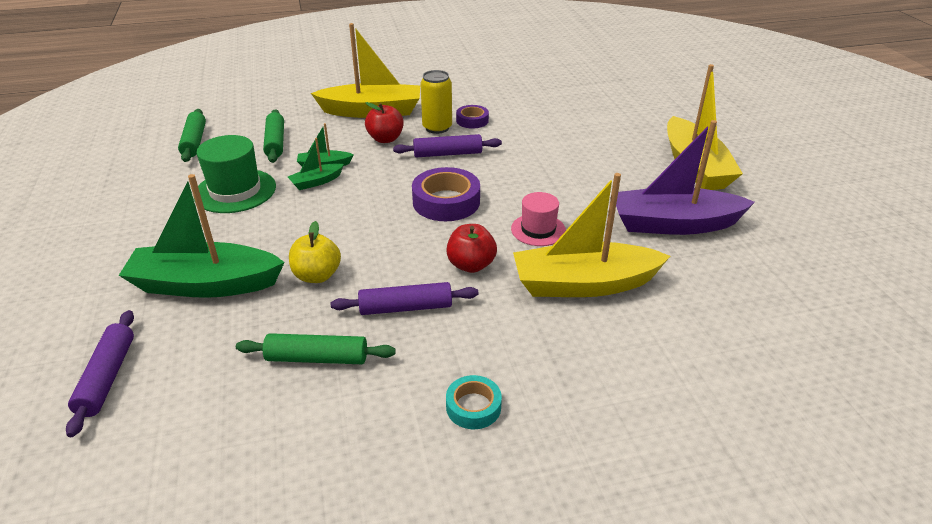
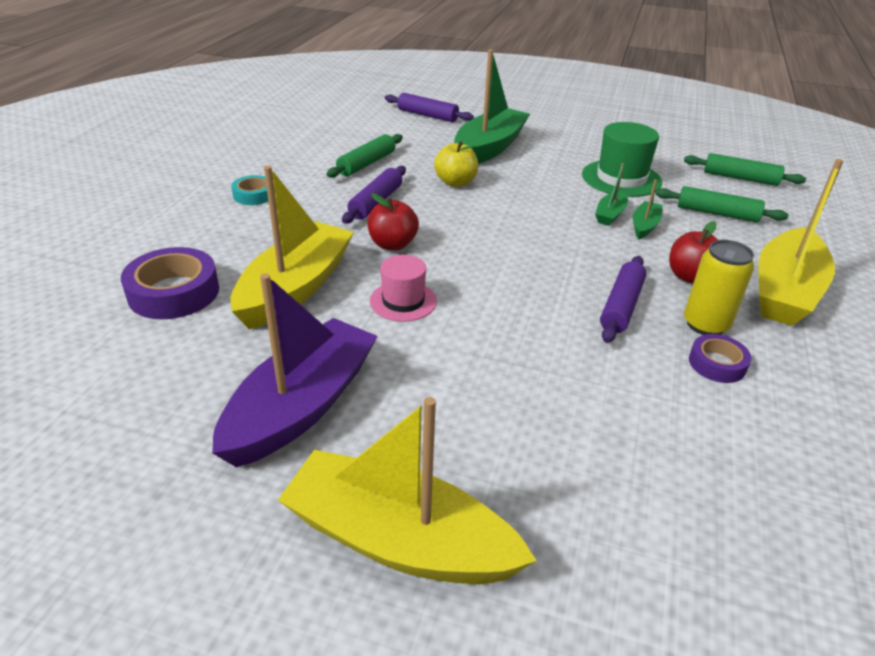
camera: 120 degrees right, 0 degrees up
green boat [288,138,344,190] -> green boat turned 150 degrees counterclockwise [595,163,628,226]
purple tape [412,167,480,221] -> purple tape moved to [121,247,219,319]

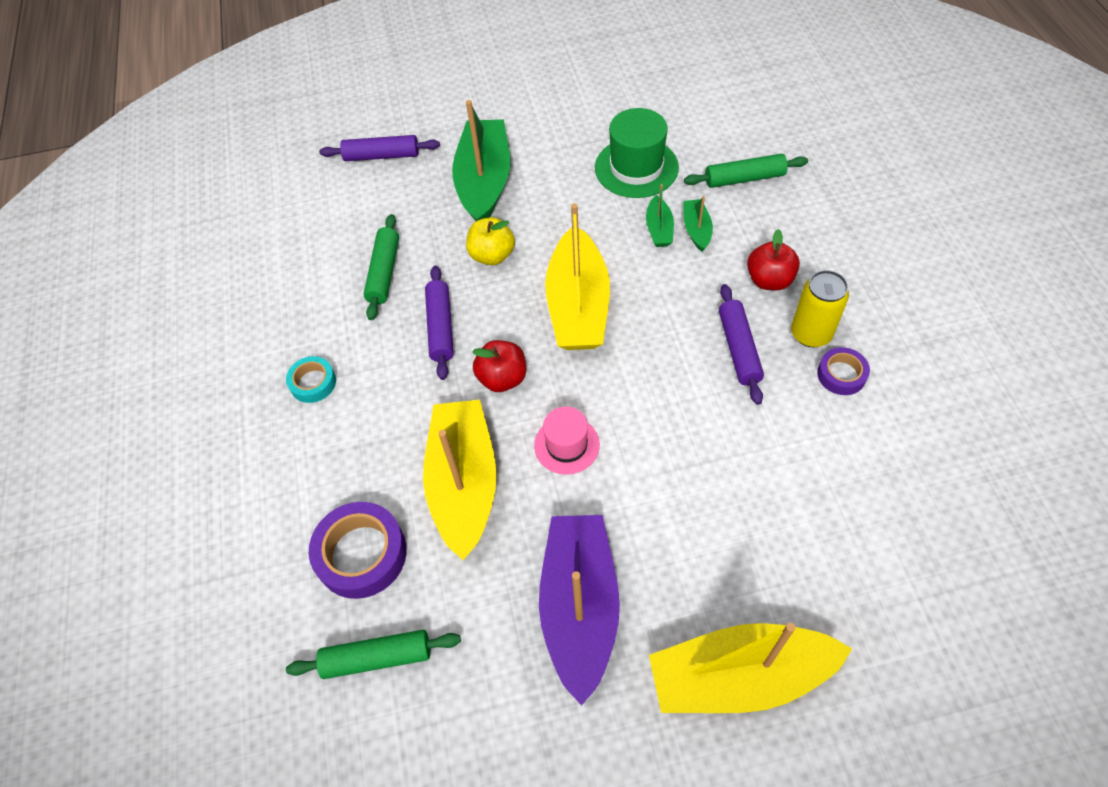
camera: 25 degrees left, 20 degrees up
green rolling pin [684,153,806,186] -> green rolling pin moved to [286,630,461,679]
yellow boat [759,159,843,326] -> yellow boat moved to [545,203,610,350]

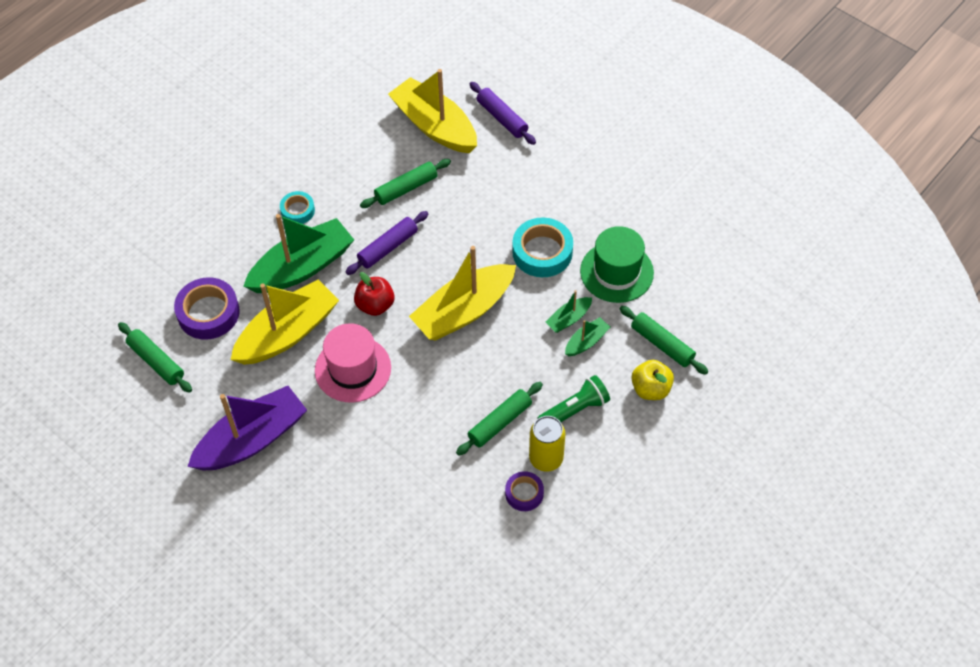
camera: 50 degrees right, 0 degrees up
green boat [452,100,510,221] -> green boat moved to [243,214,354,293]
yellow apple [466,217,515,265] -> yellow apple moved to [632,360,674,400]
pink hat [534,407,600,475] -> pink hat [315,323,391,403], size x1.57
yellow boat [649,623,852,713] -> yellow boat moved to [388,69,477,153]
purple rolling pin [719,284,764,405] -> green rolling pin [456,382,543,456]
red apple [747,229,800,290] -> green flashlight [537,375,610,422]
none -> turquoise tape [512,217,573,277]

